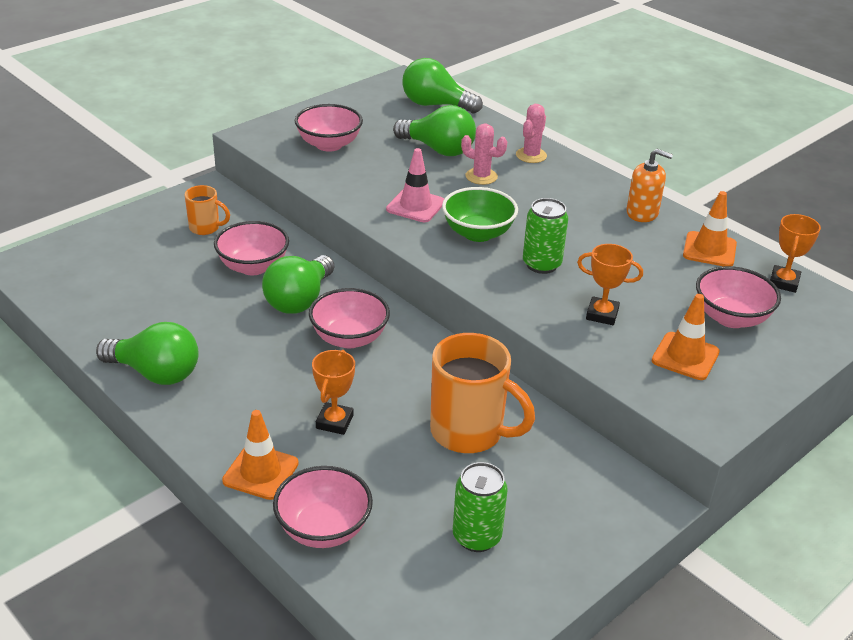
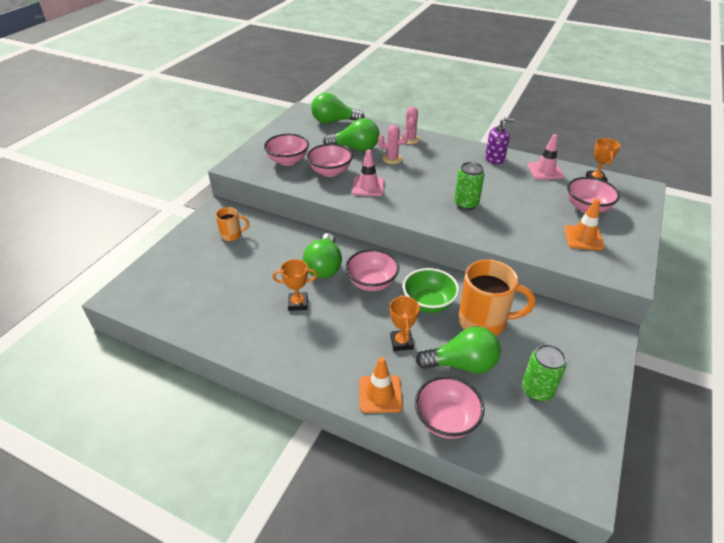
camera: 20 degrees left, 5 degrees up
green light bulb [96,322,199,385] -> green light bulb moved to [416,326,501,373]
pink bowl [214,221,289,275] -> pink bowl moved to [307,144,353,177]
green bowl [442,187,518,242] -> green bowl moved to [403,268,459,313]
orange trophy [577,244,643,325] -> orange trophy moved to [272,259,318,311]
orange soap dispenser [626,149,673,222] -> purple soap dispenser [485,118,514,164]
orange traffic cone [683,191,737,266] -> pink traffic cone [527,134,564,180]

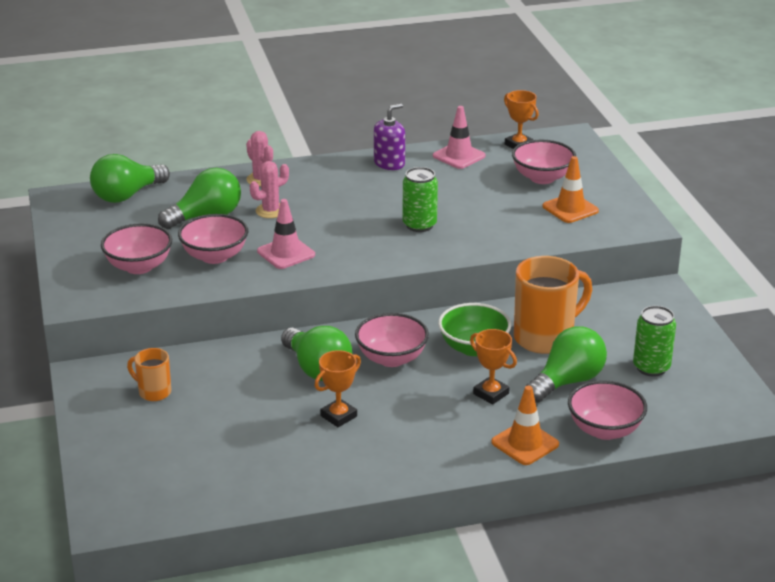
camera: 40 degrees left, 10 degrees down
orange mug [215,207,249,241] -> orange mug turned 105 degrees counterclockwise [127,348,171,401]

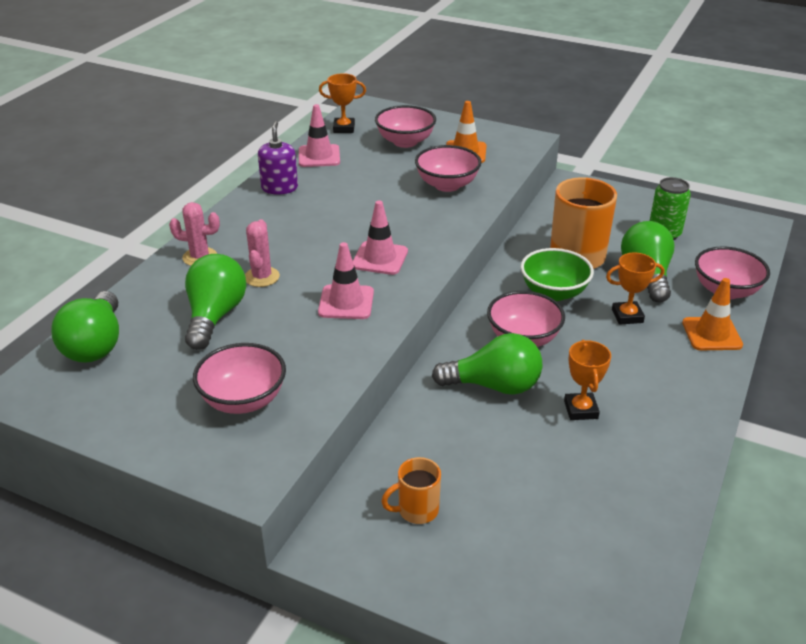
camera: 50 degrees left, 5 degrees up
pink bowl [178,214,248,264] -> pink bowl moved to [415,145,482,192]
green can [402,167,438,232] -> none
none -> pink traffic cone [353,201,408,275]

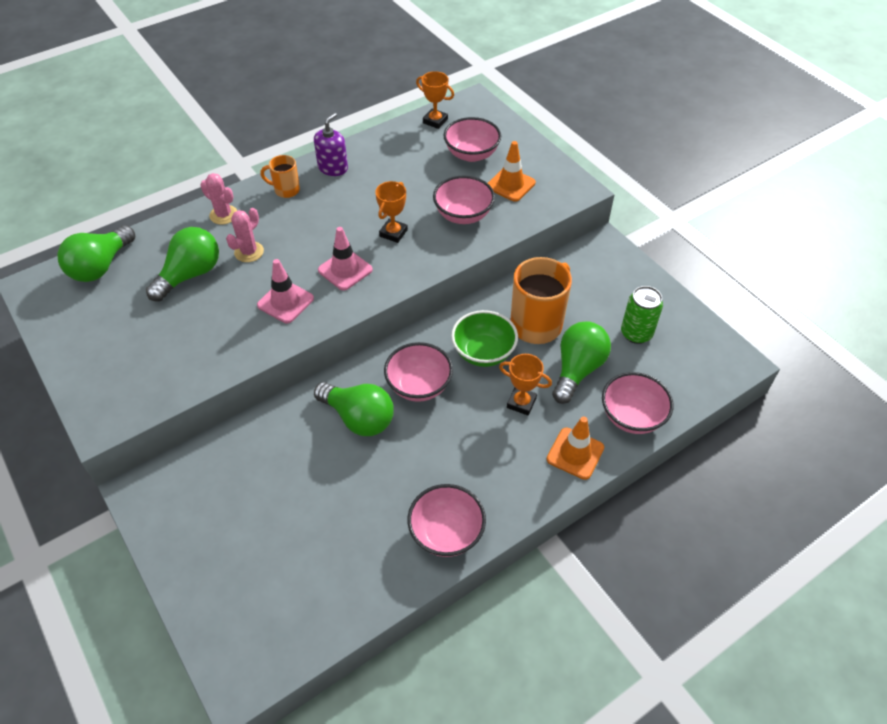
camera: 30 degrees right, 15 degrees up
pink bowl [193,343,286,414] -> pink bowl moved to [408,484,486,557]
pink traffic cone [299,104,340,167] -> none
orange mug [381,457,441,524] -> orange mug moved to [260,155,300,198]
orange trophy [564,340,611,420] -> orange trophy moved to [375,181,408,243]

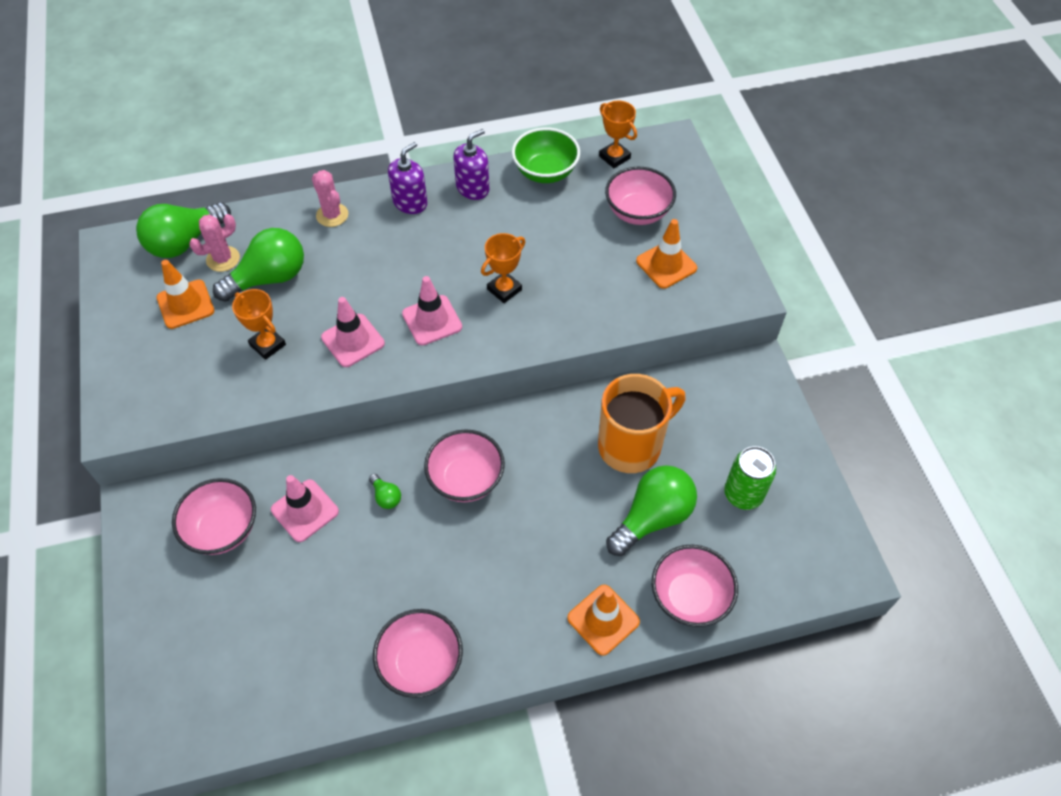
camera: 20 degrees right, 5 degrees up
pink cactus [226,208,264,262] -> pink cactus moved to [189,214,240,272]
orange mug [260,155,300,198] -> purple soap dispenser [388,142,427,214]
green light bulb [314,382,394,436] -> green light bulb [369,474,401,509], size x0.44
pink bowl [433,175,495,224] -> pink bowl moved to [172,478,256,555]
green bowl [451,310,518,367] -> green bowl moved to [512,127,580,183]
orange trophy [499,354,552,415] -> orange trophy moved to [232,289,286,360]
none -> orange traffic cone [157,260,214,329]
none -> pink traffic cone [271,475,339,542]

